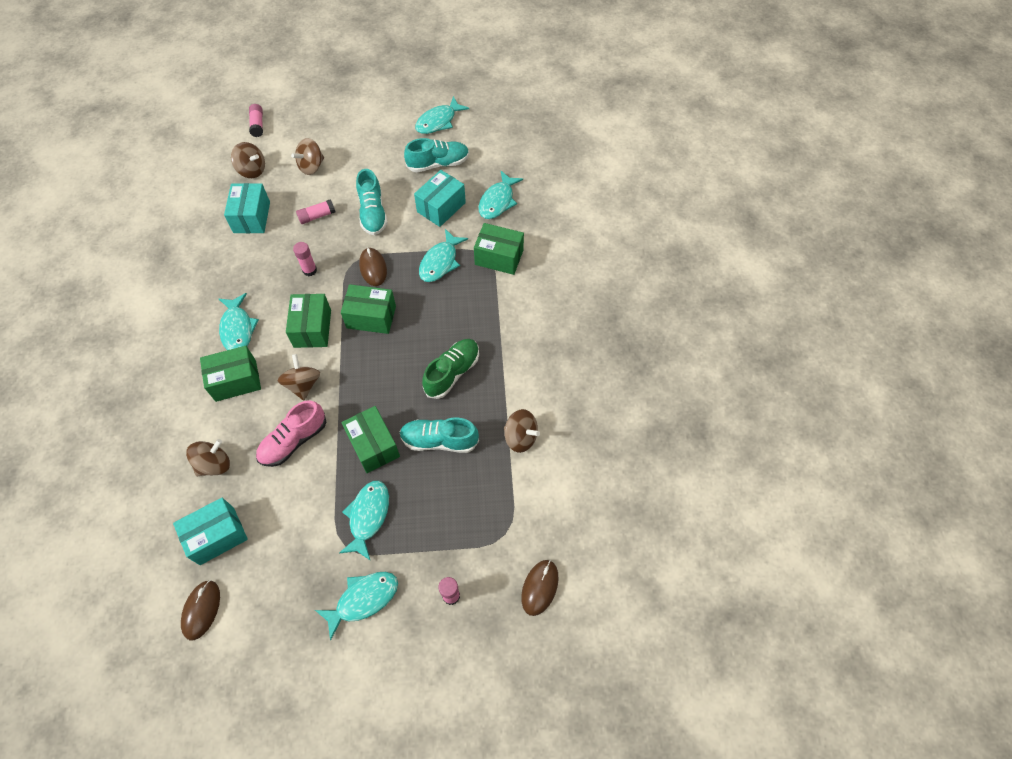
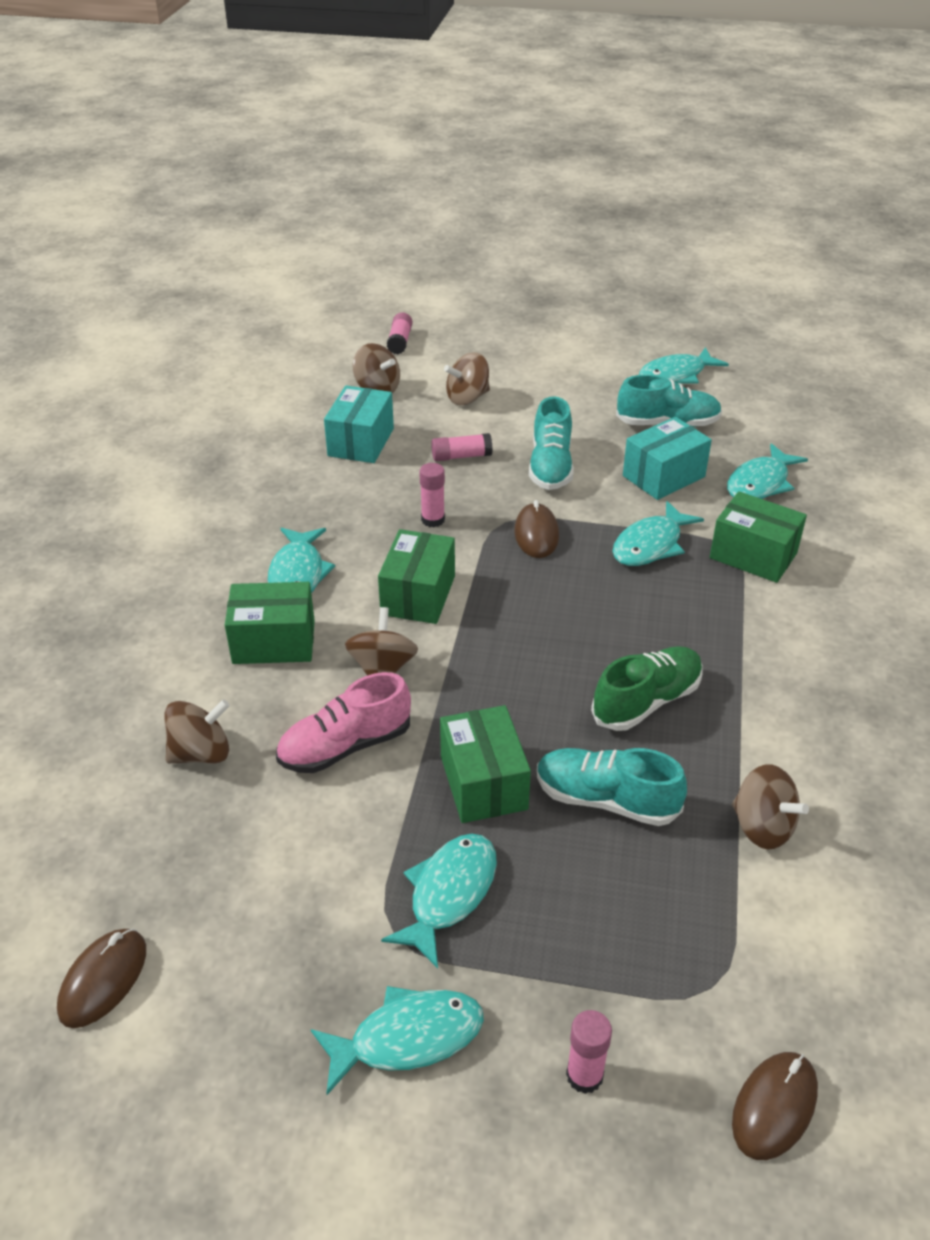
camera: 15 degrees right, 20 degrees down
turquoise box [173,498,248,565] -> none
green box [341,284,396,334] -> none

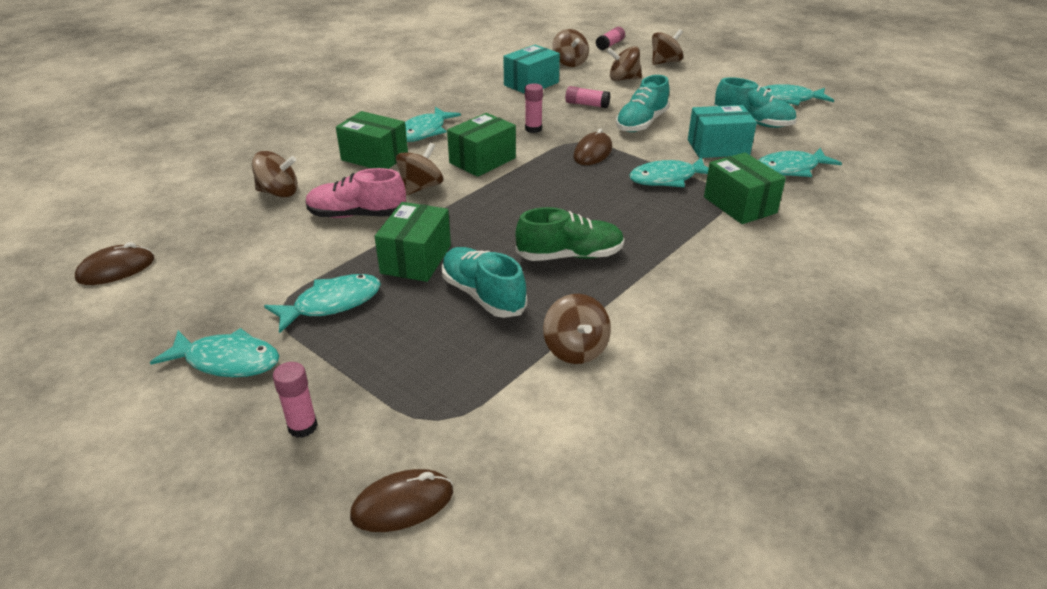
camera: 30 degrees right, 5 degrees down
none -> brown spinning top [652,29,683,65]

